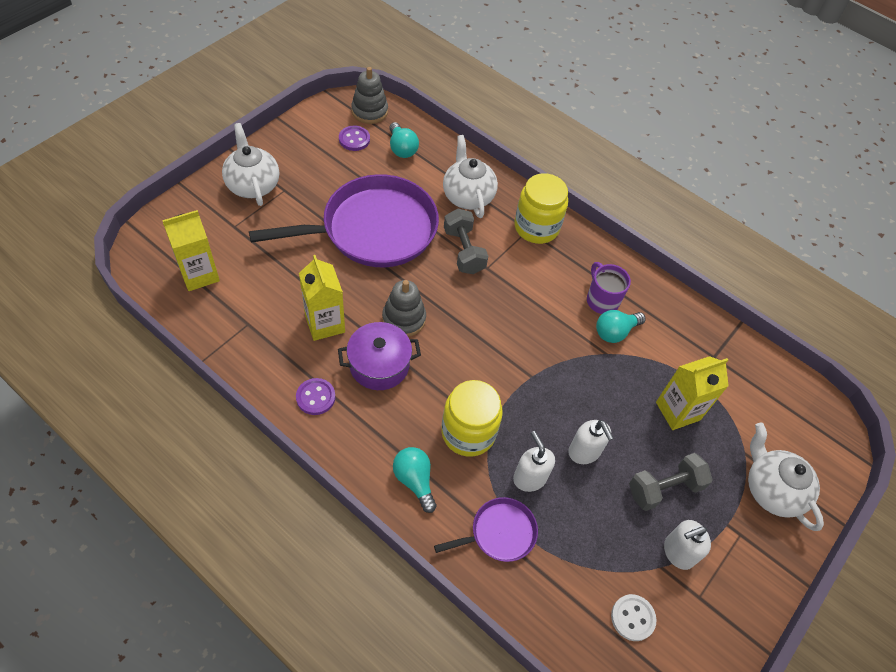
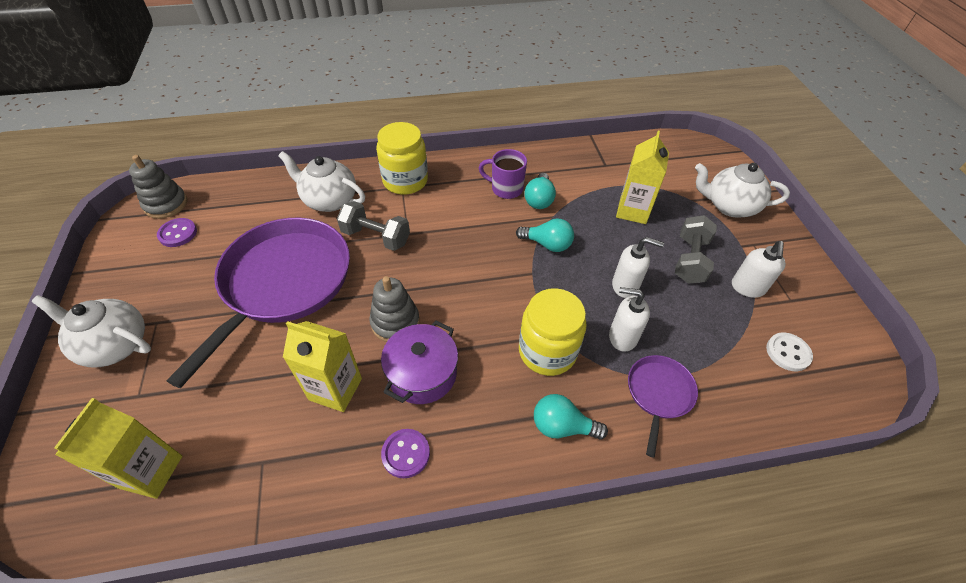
camera: 45 degrees left, 5 degrees down
turquoise light bulb [389,122,419,158] -> turquoise light bulb moved to [516,218,574,252]

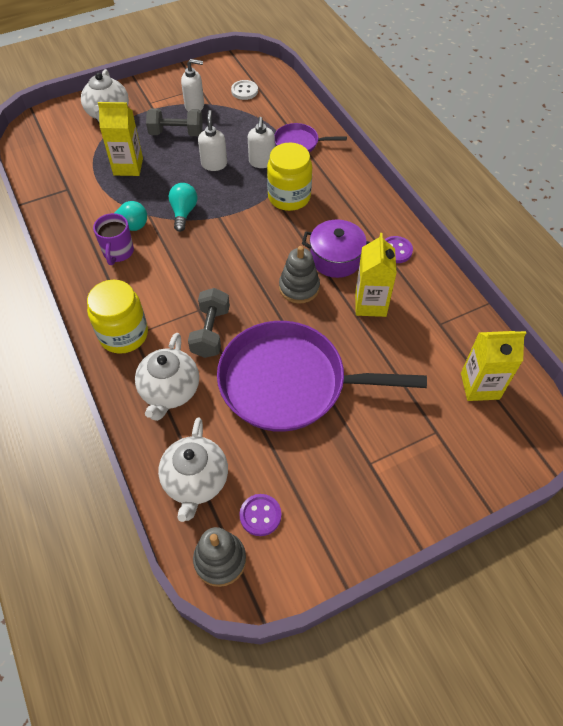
camera: 105 degrees left, 5 degrees up
white teapot [32,295,151,367] -> white teapot moved to [158,418,228,522]
turquoise light bulb [534,394,608,440] -> none

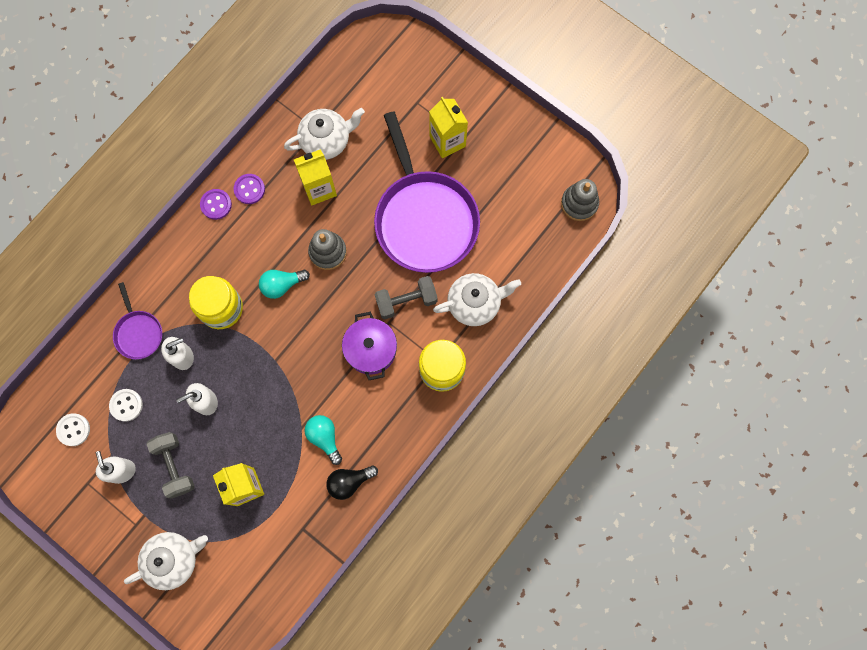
camera: 115 degrees left, 20 degrees up
purple mug [93,213,134,265] -> none
white teapot [158,418,228,522] -> white teapot moved to [284,108,365,160]
turquoise light bulb [168,183,197,232] -> turquoise light bulb moved to [259,270,310,299]
purple button [239,494,281,536] -> purple button moved to [200,189,232,220]
purple pot [302,219,370,278] -> purple pot moved to [342,312,397,380]
yellow carton [461,331,526,401] -> yellow carton moved to [429,97,468,158]
none -> white button [109,389,143,422]
none -> black light bulb [326,465,378,500]

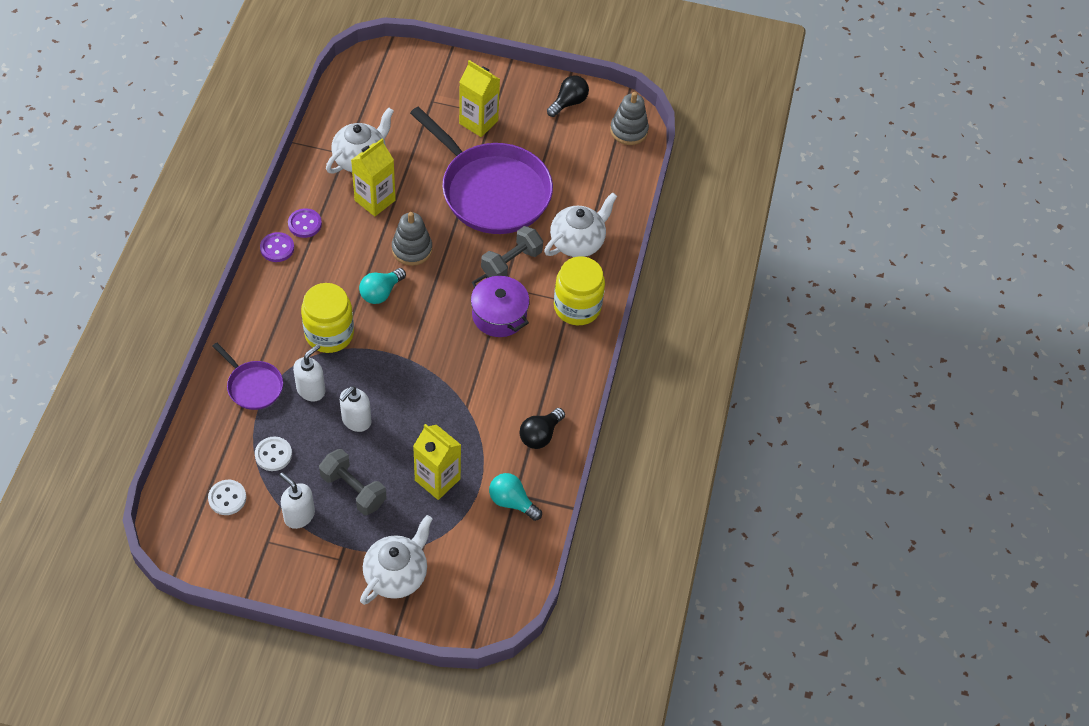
camera: 30 degrees left, 20 degrees down
turquoise light bulb [305,415,342,465] -> turquoise light bulb moved to [489,473,542,521]
none -> black light bulb [547,75,589,117]

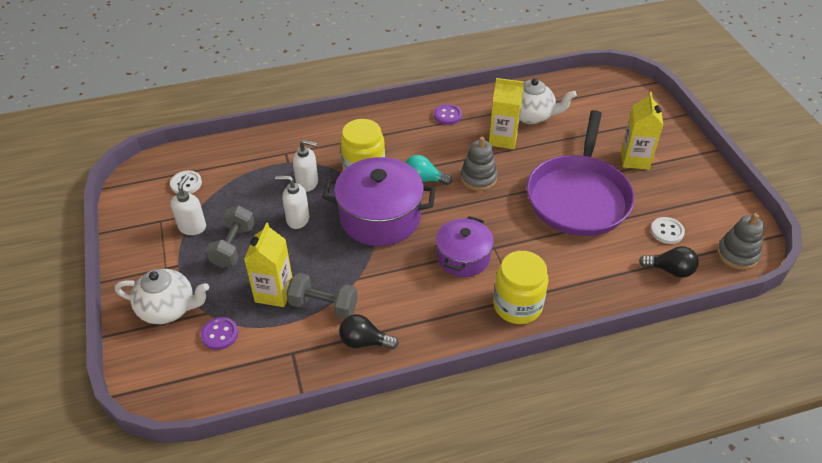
camera: 65 degrees right, 10 degrees down
purple pan [213,342,283,410] -> none
white button [255,437,292,471] -> white button moved to [651,217,685,244]
purple button [260,232,294,262] -> purple button moved to [201,317,238,350]
grey dumbbell [481,226,543,277] -> grey dumbbell moved to [286,273,358,319]
turquoise light bulb [489,473,542,521] -> none
white teapot [544,192,617,257] -> none
black light bulb [547,75,589,117] -> black light bulb moved to [639,246,699,278]
none -> purple pot [322,157,436,246]

